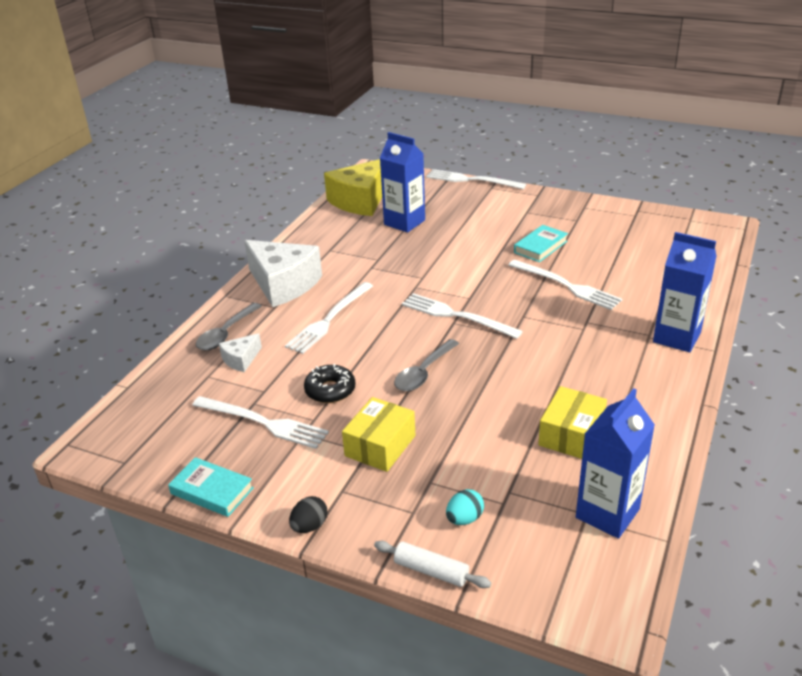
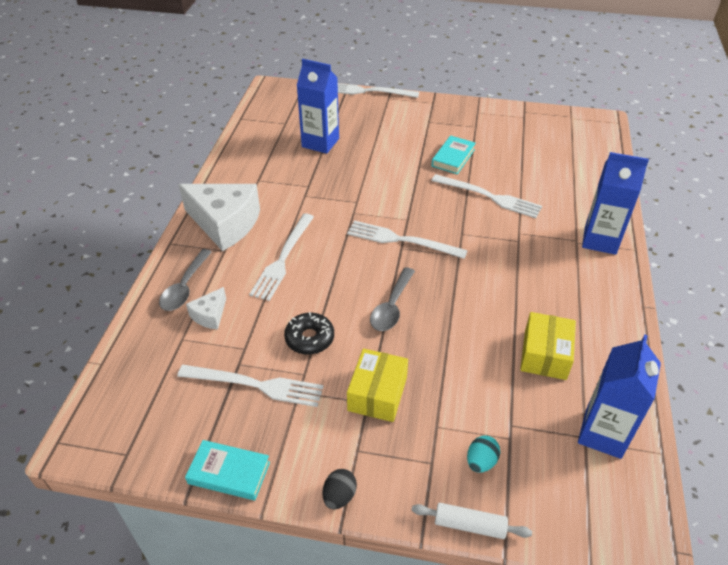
camera: 15 degrees left, 10 degrees up
yellow cheese [324,159,382,216] -> none

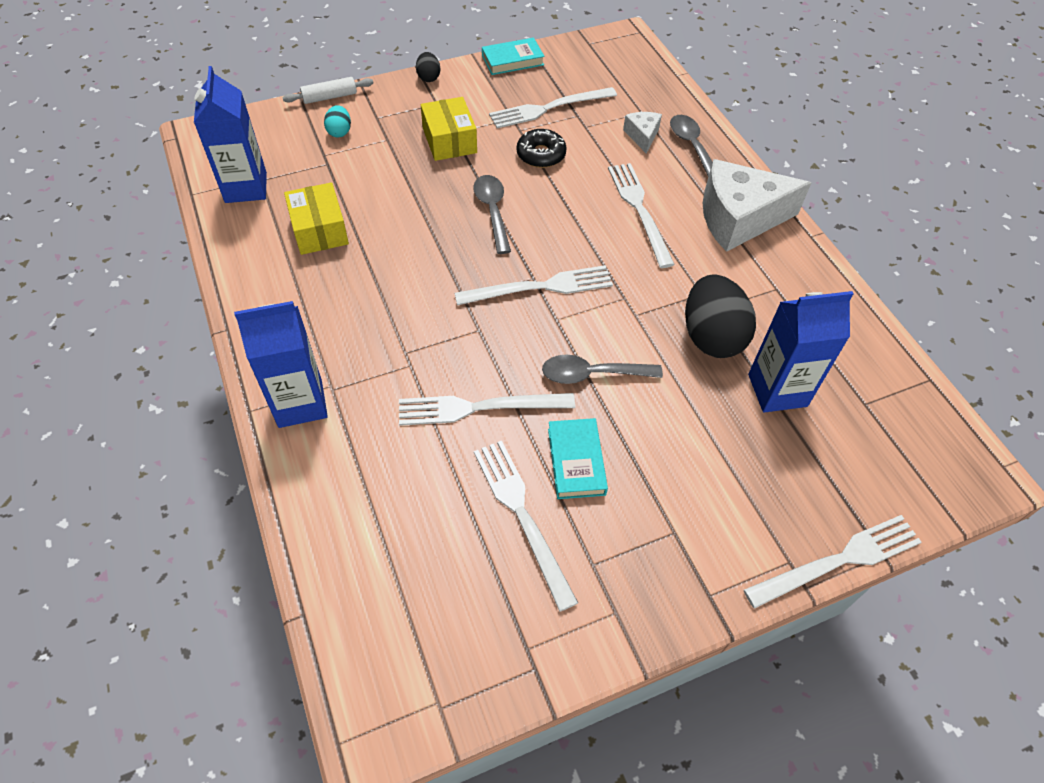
camera: 145 degrees right, 10 degrees up
none -> white fork [474,440,578,612]
none -> grey spoon [542,355,663,384]
none -> black egg [685,274,756,358]

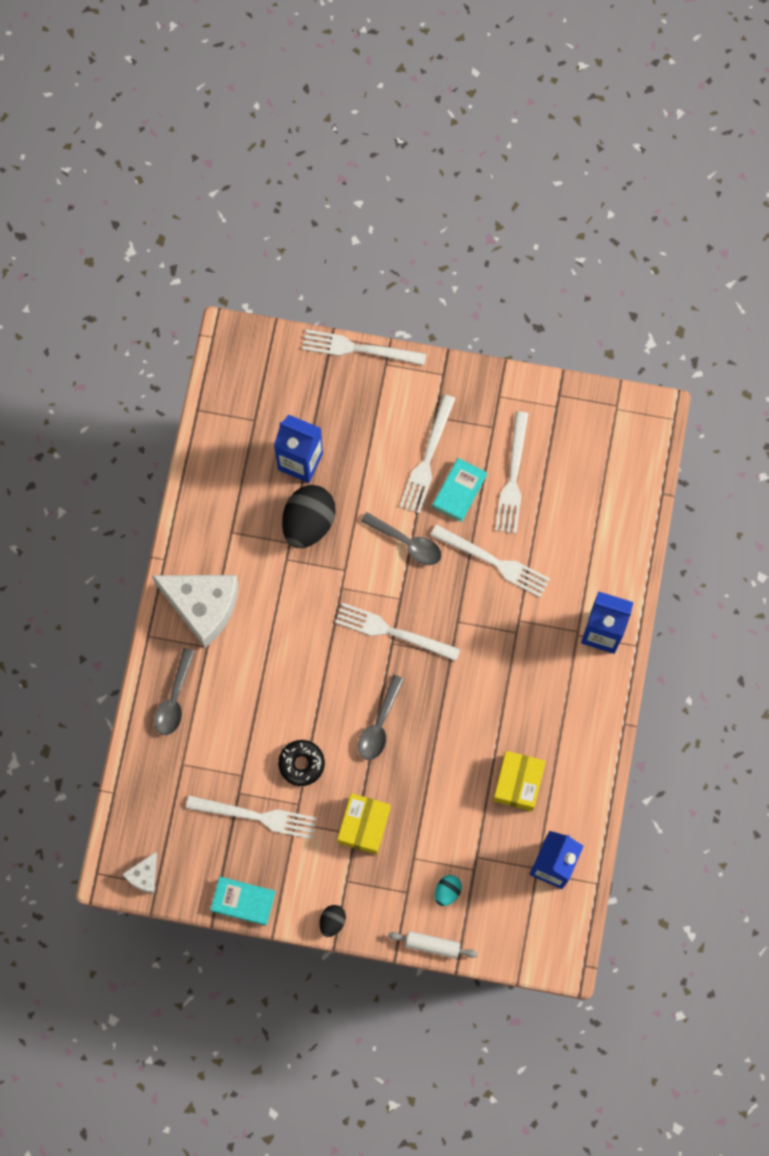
camera: 145 degrees left, 20 degrees up
white fork [608,163,675,268] -> white fork moved to [400,394,456,514]
white cheese [623,112,662,154] -> white cheese moved to [122,852,157,894]

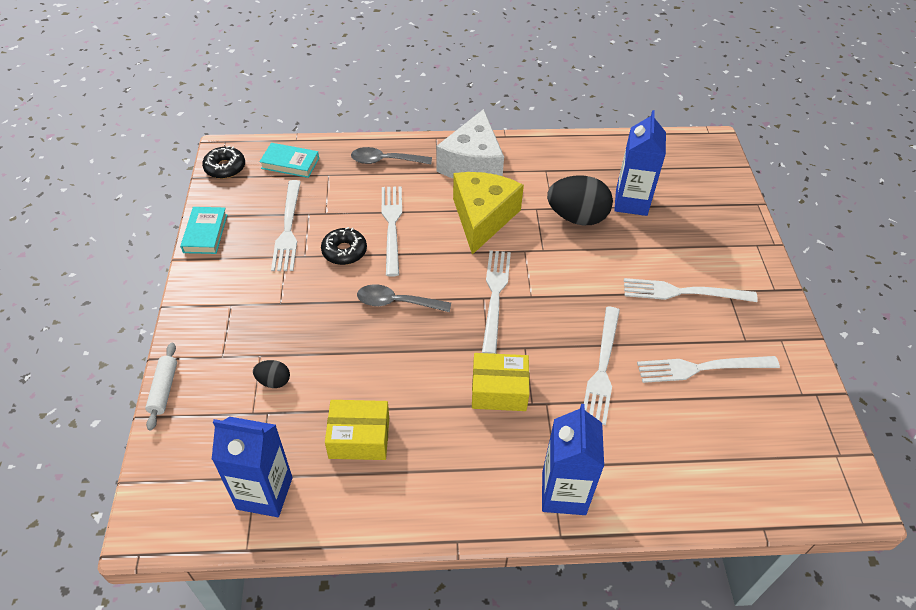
camera: 75 degrees right, 25 degrees down
white cheese [122,852,157,894] -> black donut [202,146,245,179]
white fork [302,329,426,365] -> white fork moved to [382,186,402,277]
black egg [320,905,346,937] -> black egg moved to [253,360,290,388]
yellow box [337,793,391,855] -> yellow box moved to [472,353,529,411]
grey spoon [361,512,441,565] -> none
turquoise book [432,458,487,522] -> turquoise book moved to [259,143,319,178]
turquoise egg [435,875,462,906] -> none
none -> yellow cheese [453,172,524,255]

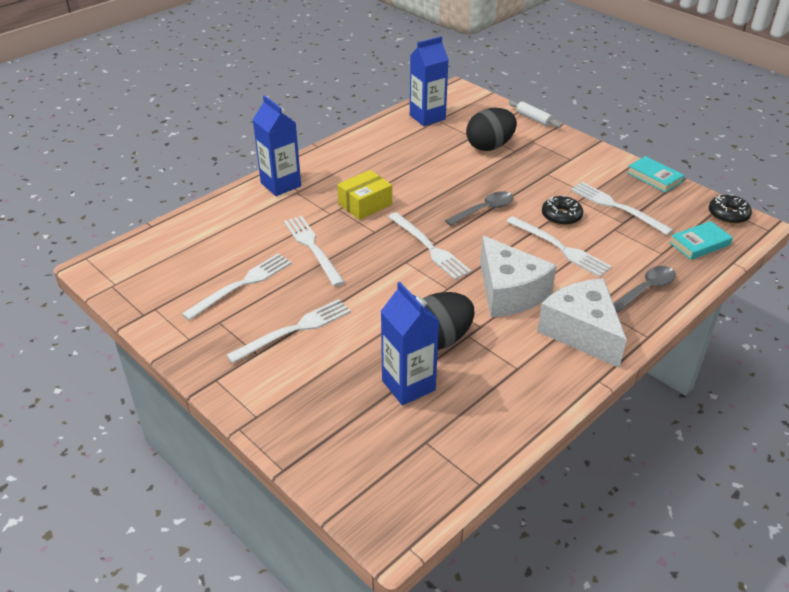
camera: 140 degrees right, 10 degrees down
black egg [253,360,290,388] -> black egg [466,108,517,151], size x2.10
yellow box [325,400,389,460] -> none
yellow cheese [453,172,524,255] -> white cheese [480,236,557,317]

